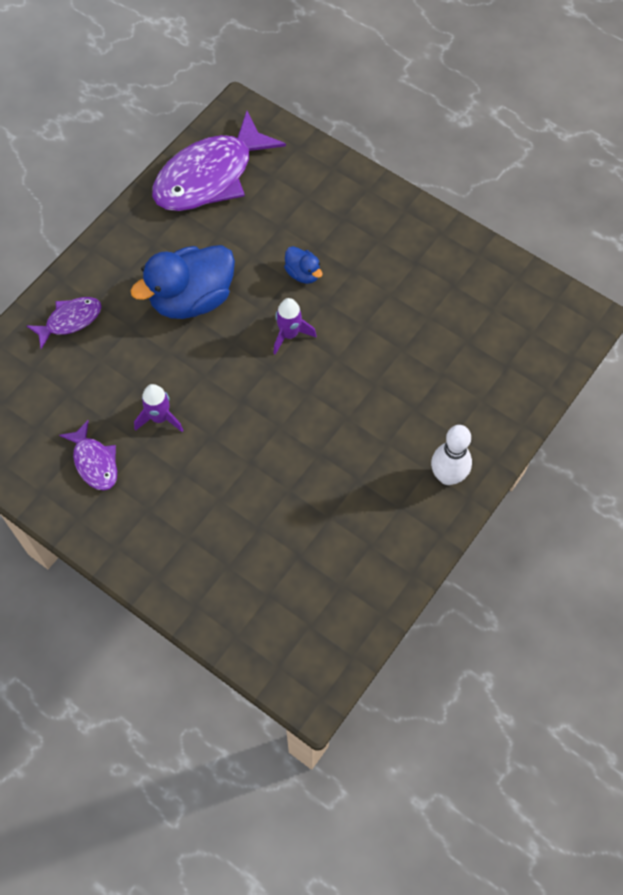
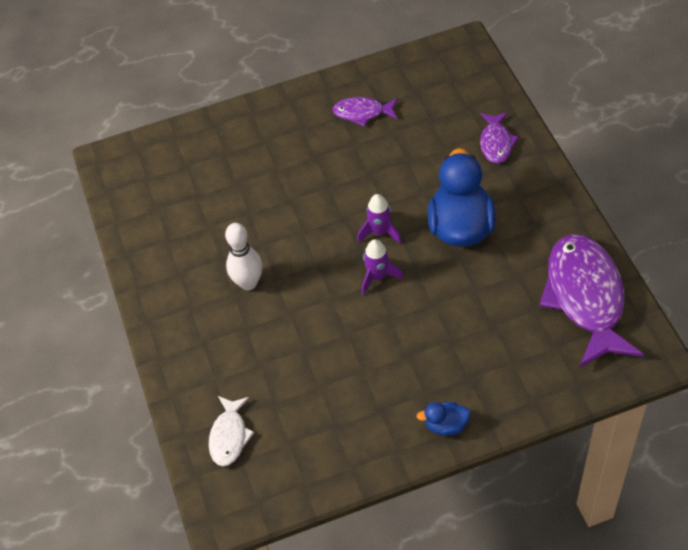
camera: 130 degrees right, 10 degrees down
purple rocket [134,384,184,432] -> purple rocket moved to [357,194,402,244]
blue duck [284,246,323,284] -> blue duck moved to [417,402,471,436]
white bowling pin [431,425,472,485] -> white bowling pin moved to [225,223,262,290]
none -> white fish [209,396,255,466]

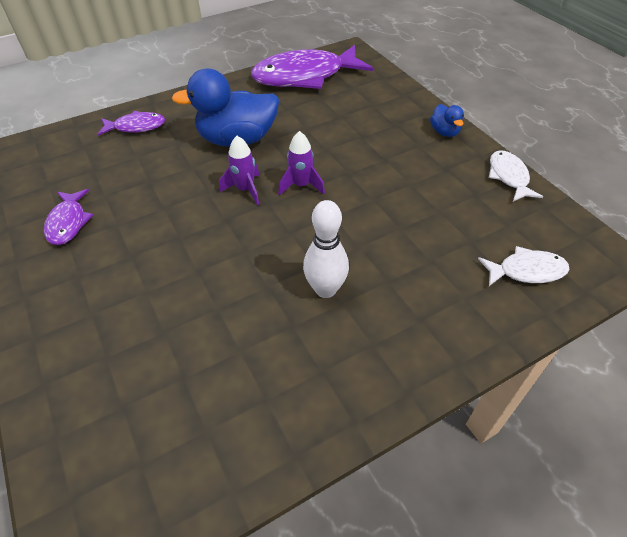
camera: 105 degrees left, 5 degrees down
none -> white fish [489,150,543,202]

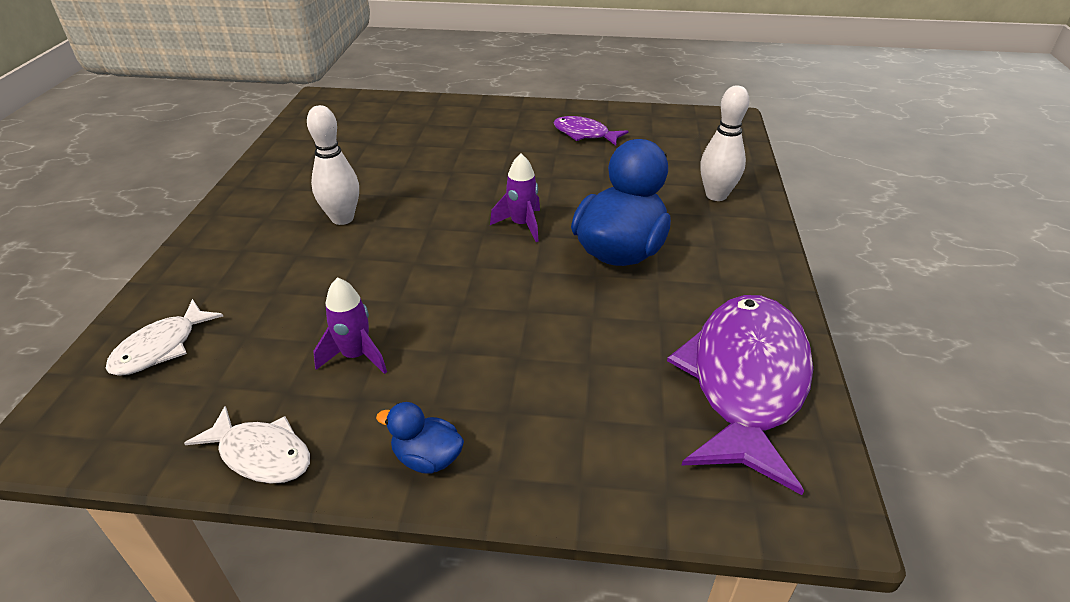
camera: 125 degrees right, 10 degrees down
purple fish [98,111,165,136] -> white bowling pin [700,85,750,201]
purple rocket [278,131,325,196] -> purple rocket moved to [313,277,387,374]

